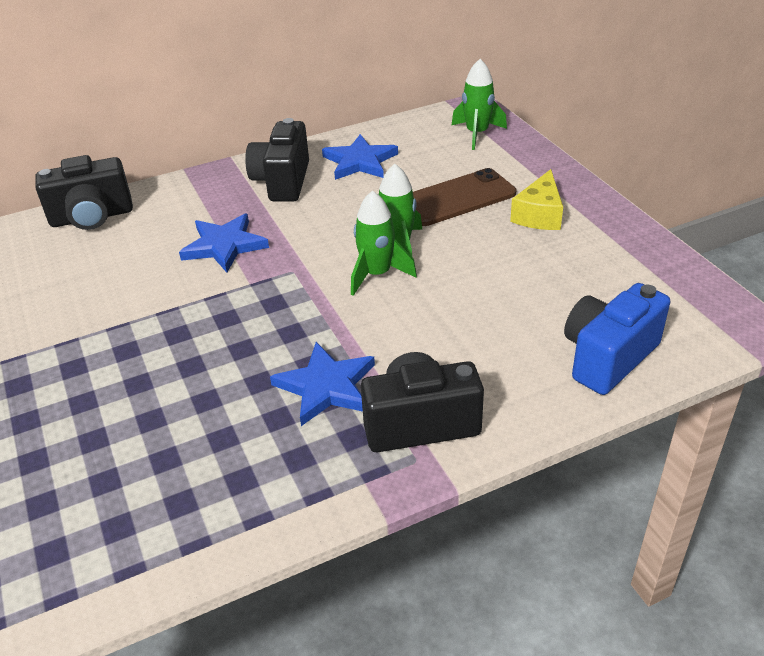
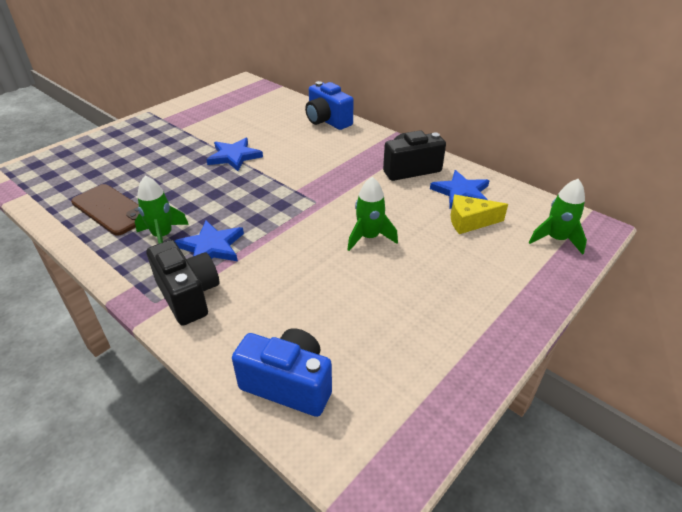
camera: 65 degrees right, 0 degrees up
black camera [35,155,133,230] -> blue camera [305,81,354,130]
blue star [179,214,269,273] -> blue star moved to [206,138,263,171]
green rocket [351,190,417,296] -> green rocket moved to [135,176,189,244]
brown phone [413,168,516,226] -> brown phone moved to [71,184,139,236]
yellow cheese [510,169,563,230] -> yellow cheese moved to [451,195,508,234]

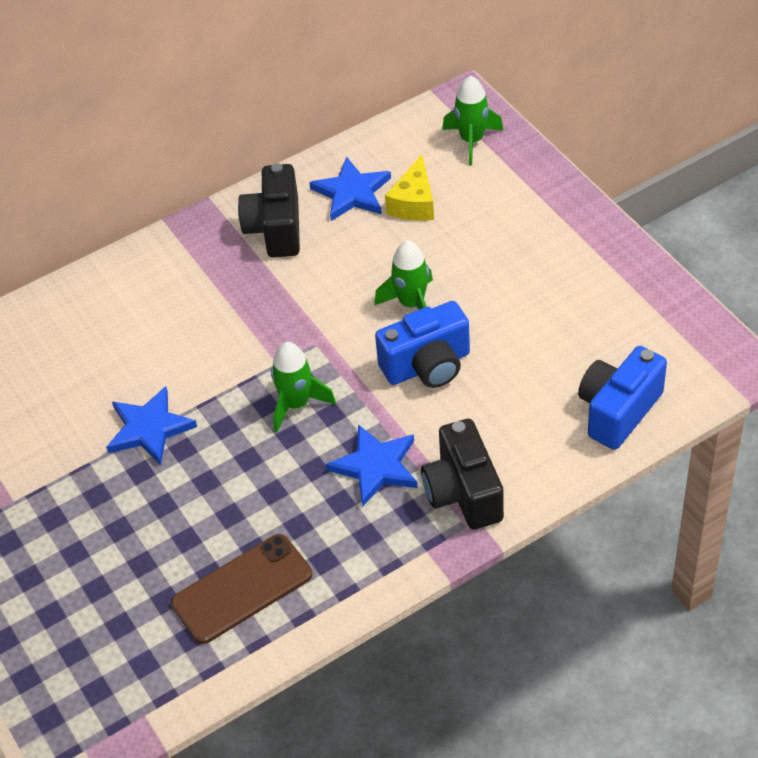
camera: 70 degrees left, 10 degrees up
green rocket [135,176,189,244] -> green rocket moved to [271,342,336,433]
black camera [146,240,219,326] -> black camera turned 90 degrees counterclockwise [421,419,504,530]
blue camera [305,81,354,130] -> blue camera moved to [375,301,470,388]

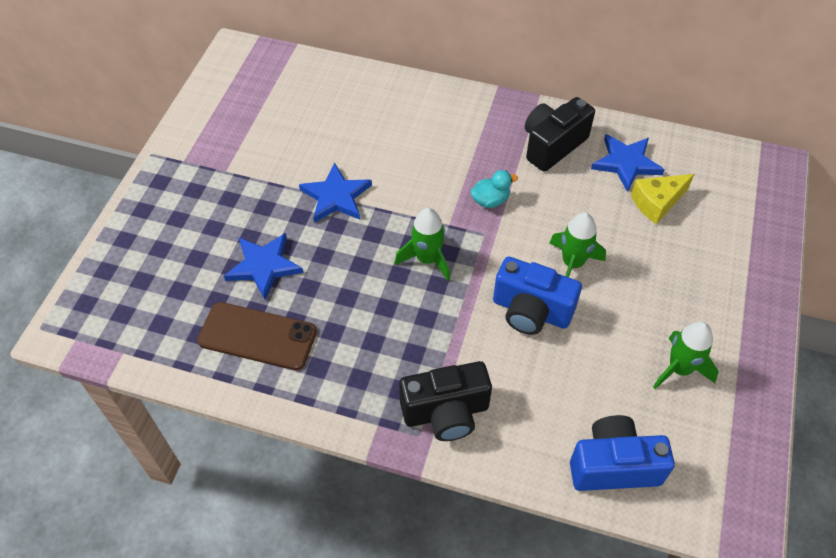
camera: 45 degrees right, 5 degrees up
blue star [326,424,418,507] -> blue star moved to [224,233,303,300]
black camera [421,419,504,530] -> black camera turned 135 degrees counterclockwise [399,361,492,441]
green rocket [442,75,503,165] -> green rocket moved to [653,321,719,389]
none -> turquoise duck [470,170,518,208]

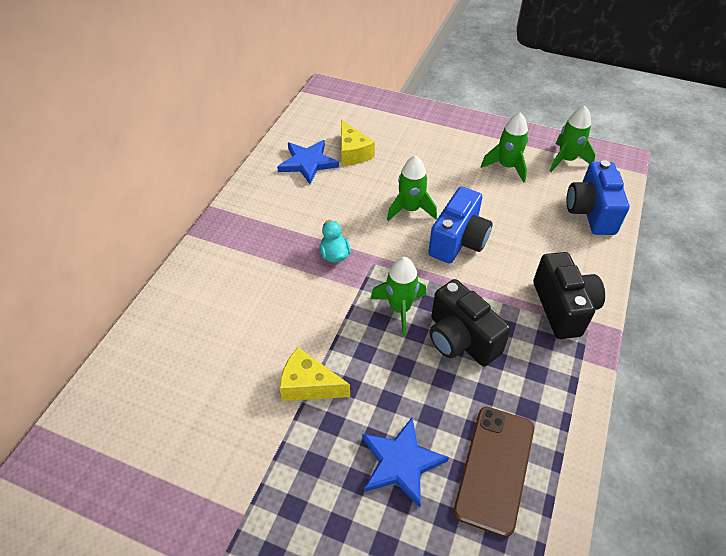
camera: 85 degrees left, 5 degrees down
blue star [299,162,372,223] -> yellow cheese [280,348,350,401]
black camera [525,97,595,172] -> black camera moved to [429,279,511,367]
none -> green rocket [550,106,596,172]

